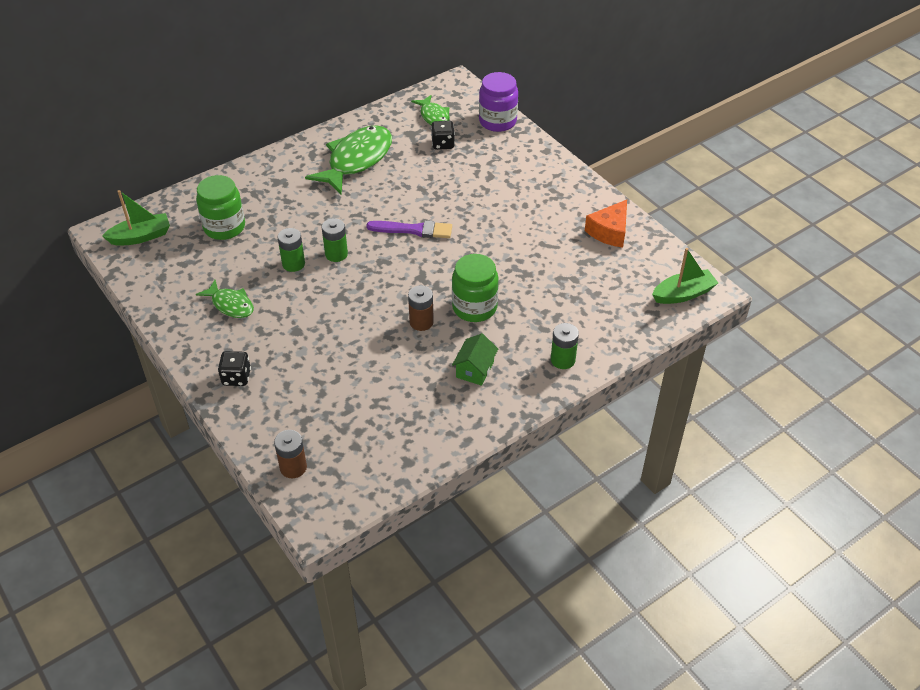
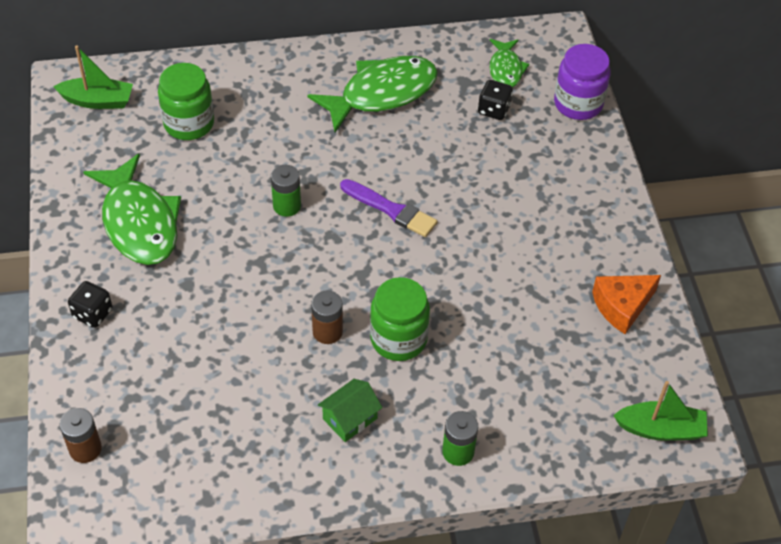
camera: 25 degrees right, 5 degrees up
green fish [196,280,254,318] -> green fish [83,154,181,265], size x1.85
green battery [277,228,305,272] -> none

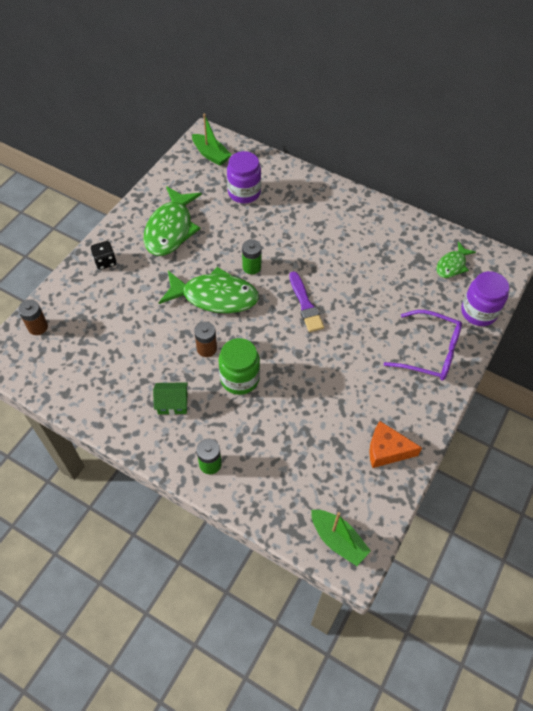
camera: 40 degrees right, 5 degrees up
green jar [158,63,214,140] -> purple jar [227,151,261,203]
green fish [307,56,438,132] -> green fish moved to [159,267,259,313]
black dice [478,80,513,120] -> none
none -> purple glasses [384,310,462,381]

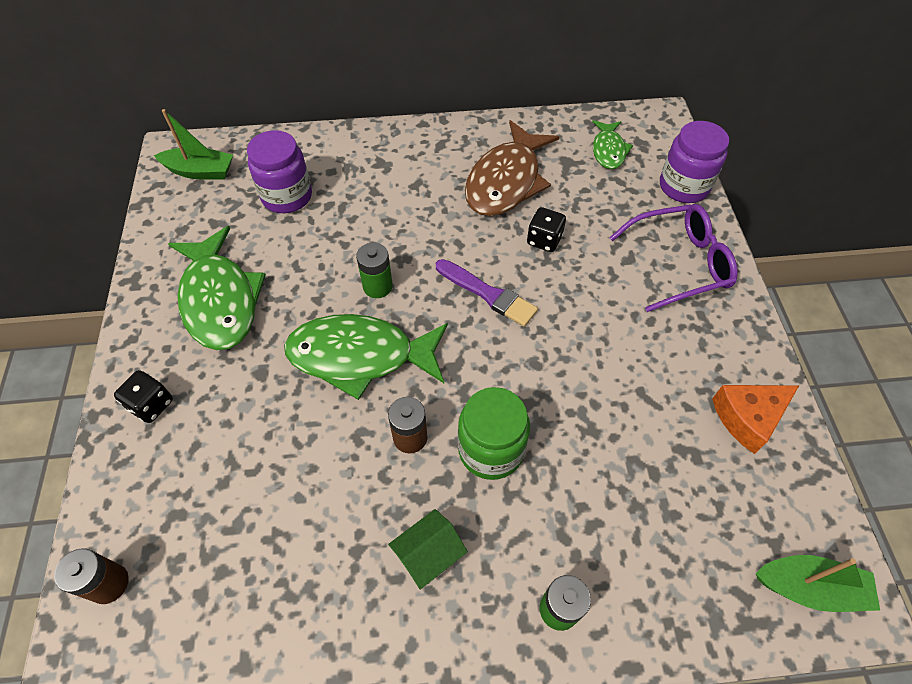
camera: 35 degrees left, 0 degrees up
green fish [159,267,259,313] -> green fish turned 150 degrees counterclockwise [284,314,448,400]
none -> brown fish [465,120,559,216]
none -> black dice [527,207,566,252]

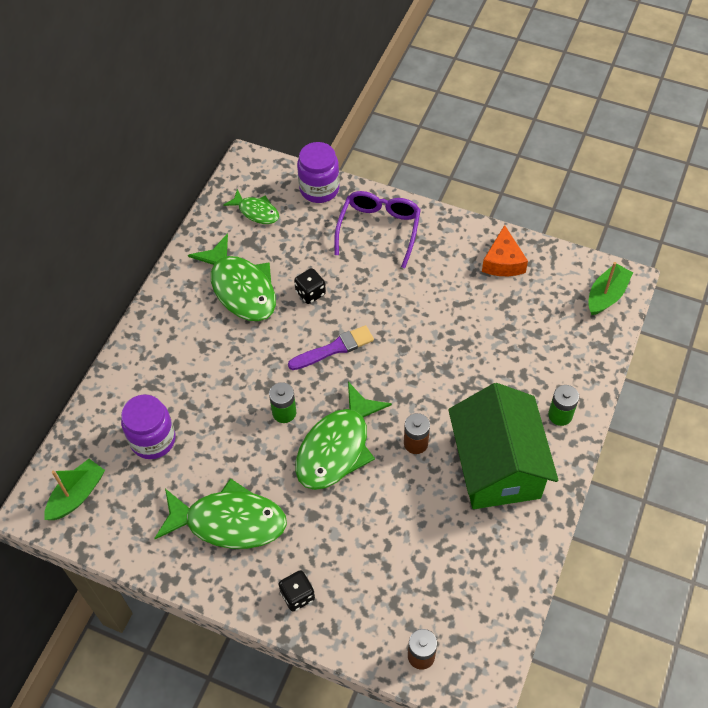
camera: 60 degrees left, 0 degrees up
green house [388,509,468,590] -> green house [448,383,558,509], size x2.50
green jar [458,387,530,480] -> none
brown fish [465,120,559,216] -> green fish [188,233,276,321]

